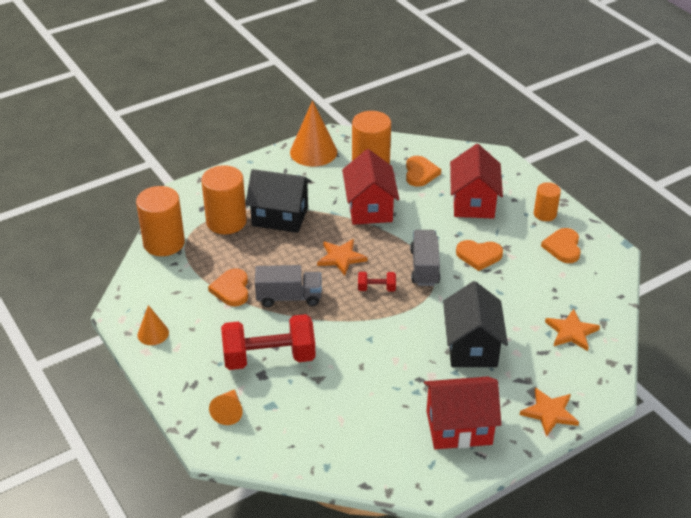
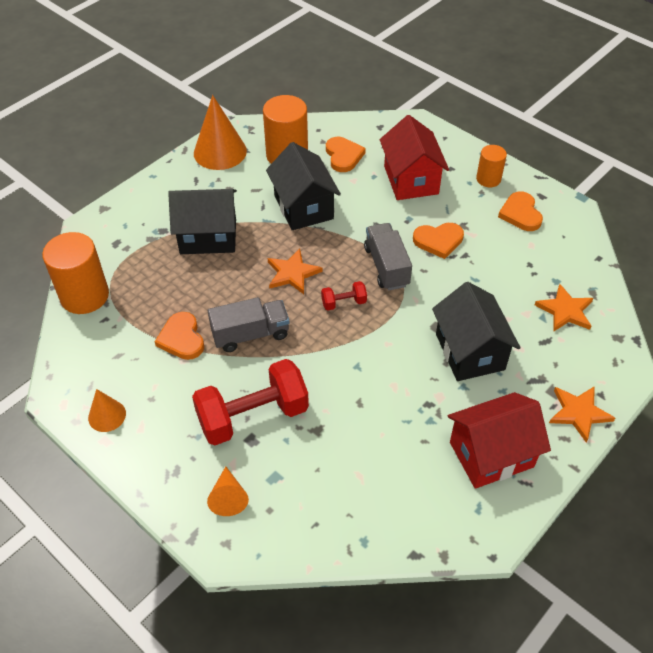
camera: 15 degrees left, 10 degrees up
orange cylinder [201,165,247,234] -> none
red house [342,149,399,225] -> black house [266,142,341,230]

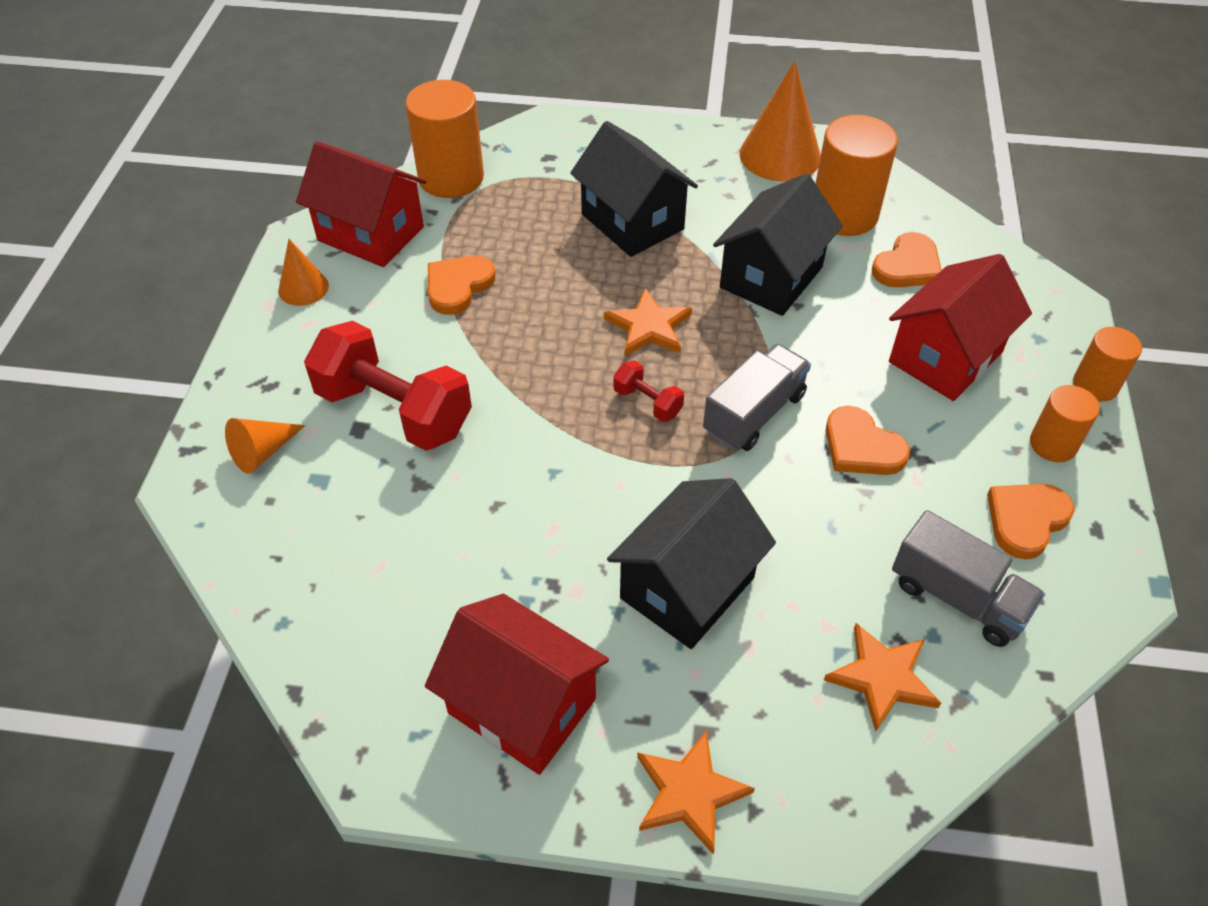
camera: 55 degrees right, 0 degrees up
grey truck [208,297,289,352] -> grey truck moved to [892,510,1045,647]
none -> red house [296,141,426,267]
none -> orange cylinder [1073,327,1142,402]

